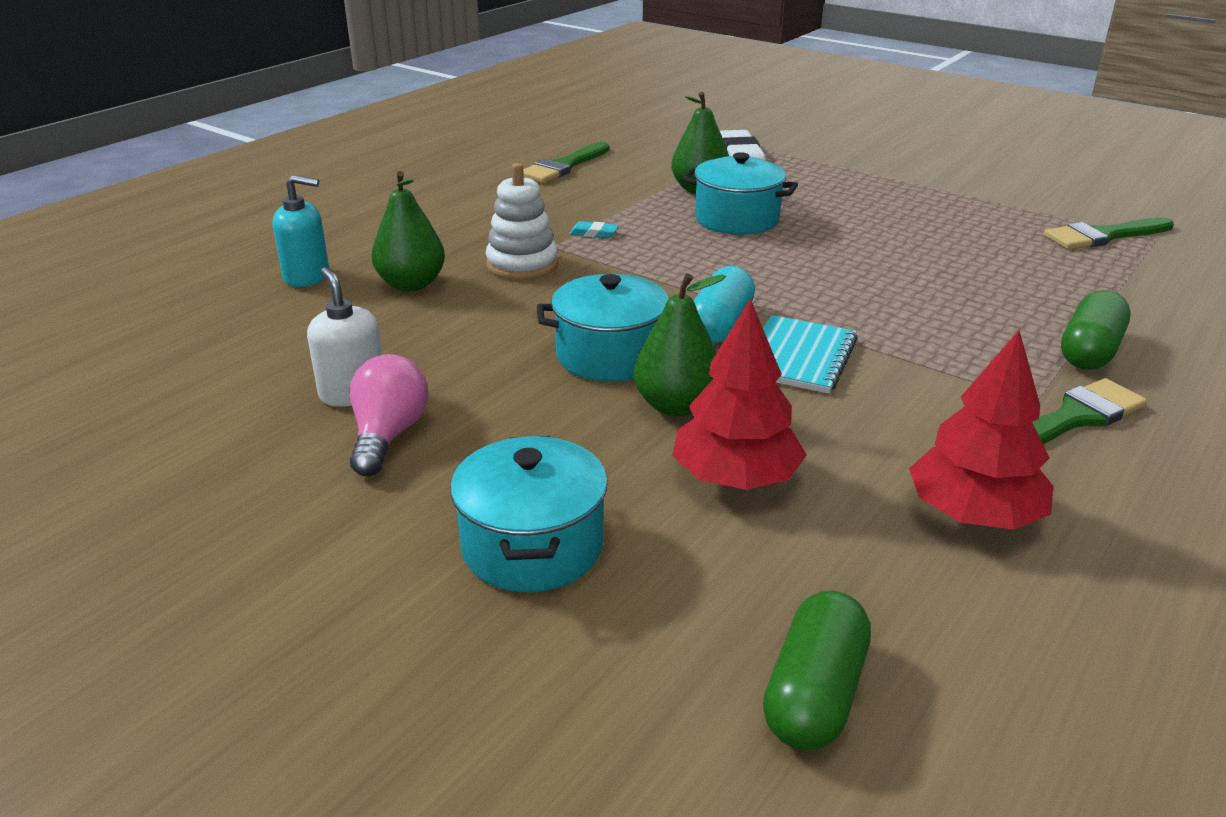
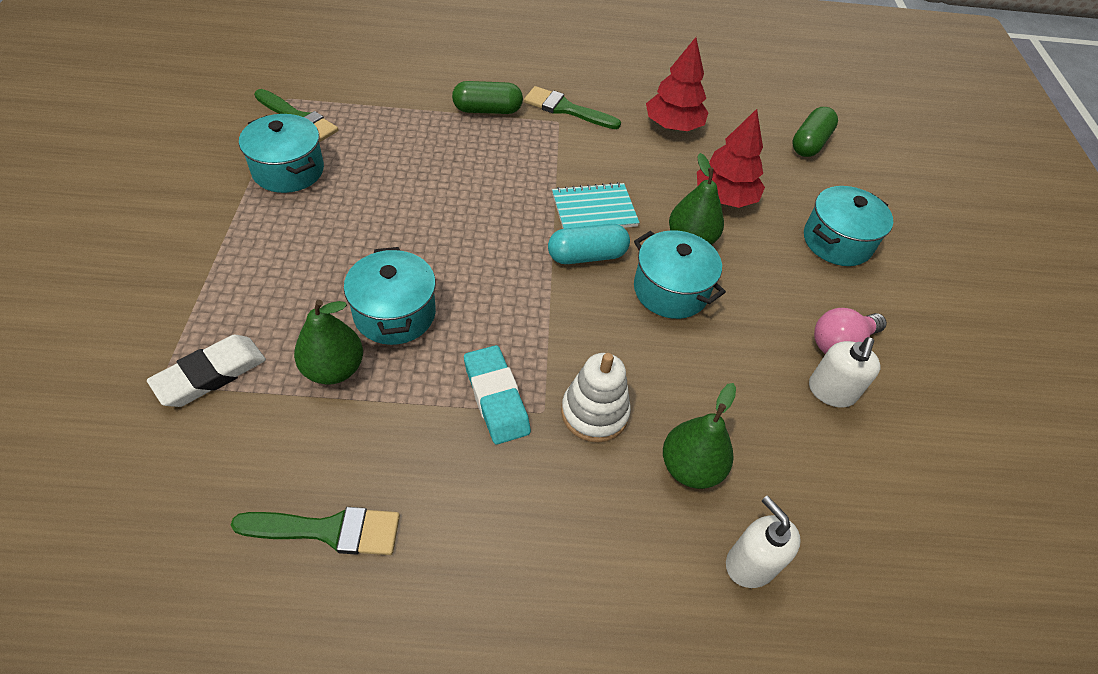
camera: 130 degrees left, 20 degrees up
turquoise soap dispenser [273,175,329,287] -> white soap dispenser [726,495,801,588]
turquoise eraser [569,221,619,238] -> turquoise eraser [464,345,531,445], size x2.10
green capsule [763,590,871,750] -> green capsule turned 45 degrees counterclockwise [792,107,838,157]
none -> turquoise pot [239,114,324,193]

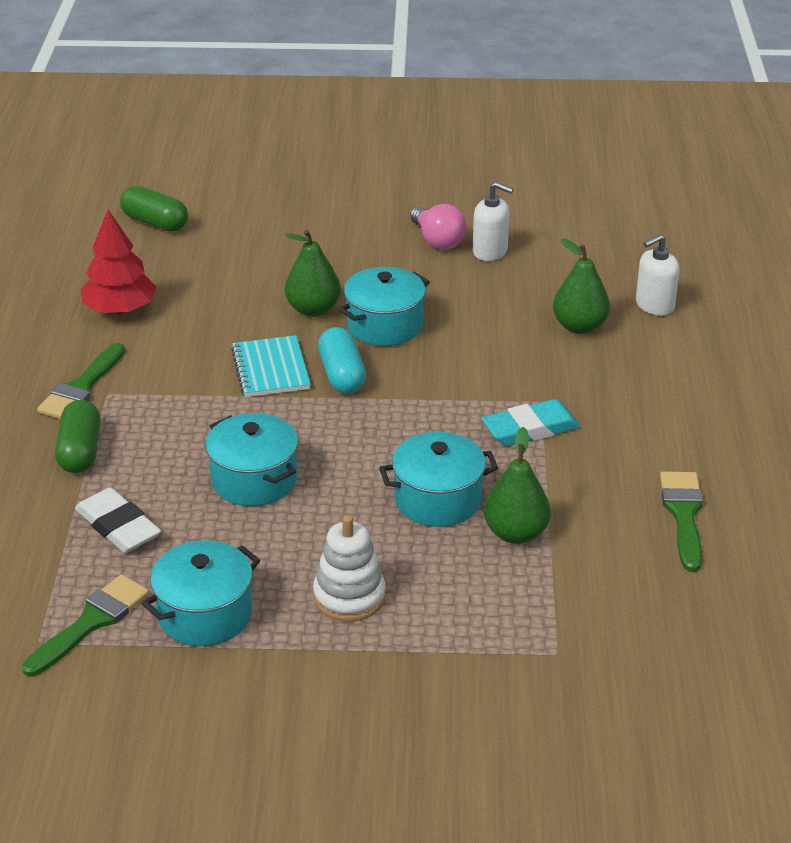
camera: 85 degrees left, 15 degrees down
white eraser [147,335,266,407] -> white eraser moved to [75,487,161,553]
white stacking toy [561,353,631,442] -> white stacking toy moved to [313,515,386,622]
red tree [697,109,765,208] -> none
turquoise pot [804,186,893,266] -> turquoise pot moved to [205,413,298,506]

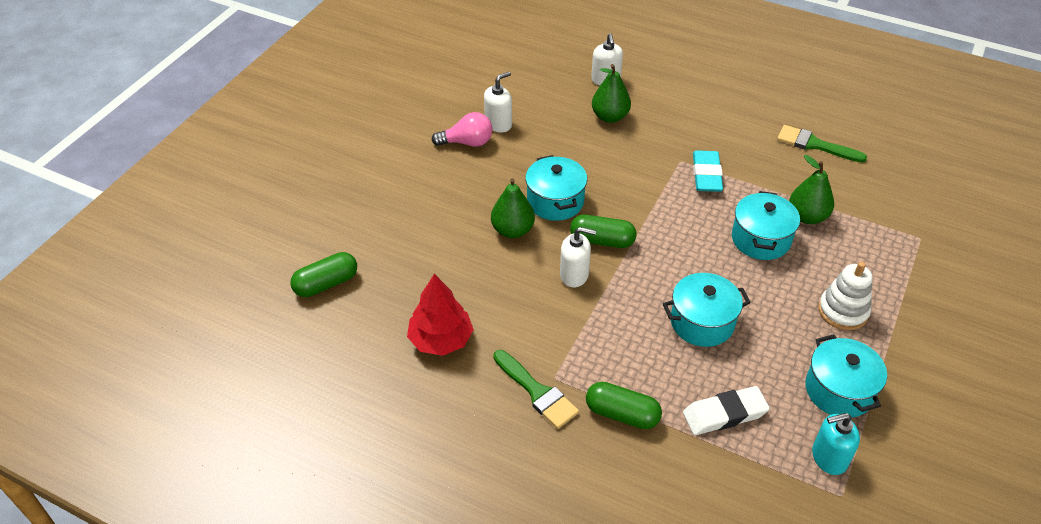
camera: 65 degrees left, 10 degrees up
green brush [22,574,150,677] -> turquoise soap dispenser [812,413,860,475]
turquoise notebook [231,335,311,397] -> white soap dispenser [560,227,596,287]
turquoise capsule [318,327,366,394] -> green capsule [570,215,636,248]

